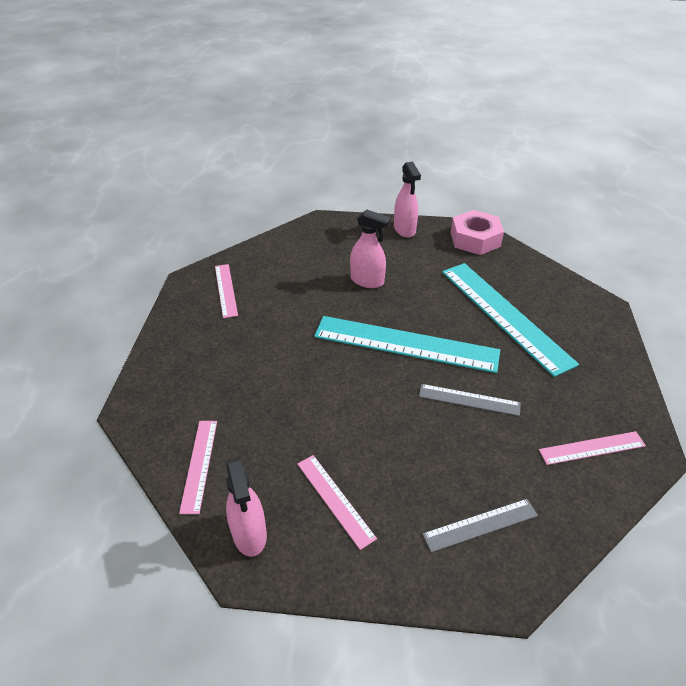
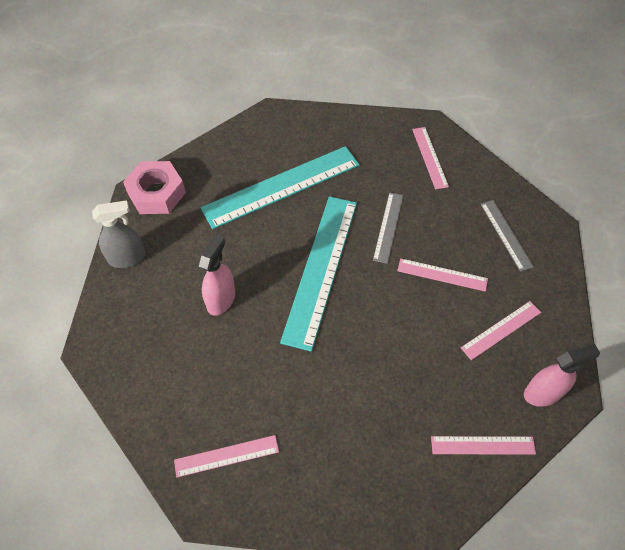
camera: 90 degrees left, 15 degrees up
pink spray bottle [394,162,421,238] -> grey spray bottle [92,200,146,268]
none -> pink ruler [397,258,488,292]

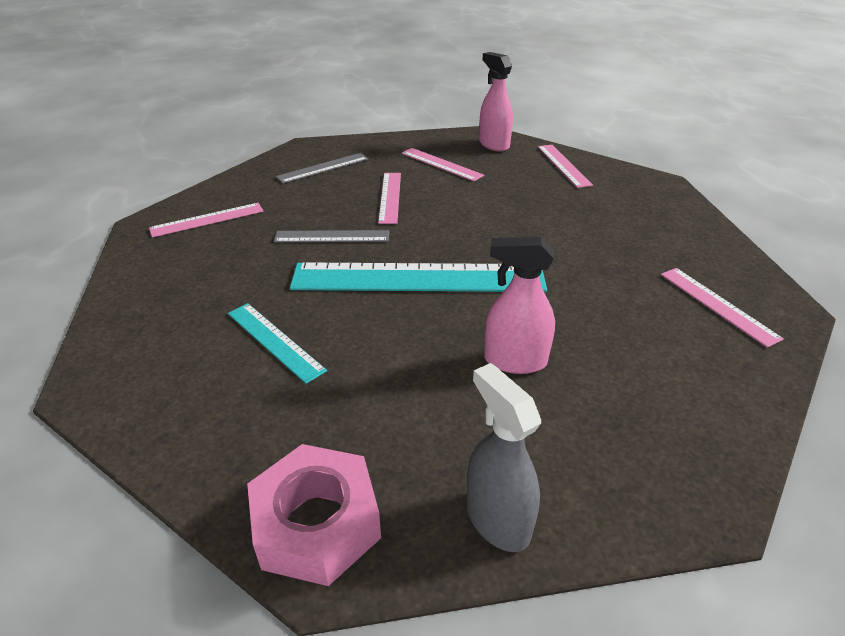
camera: 105 degrees left, 20 degrees down
turquoise ruler [201,146,360,229] -> turquoise ruler [228,303,327,384], size x0.50

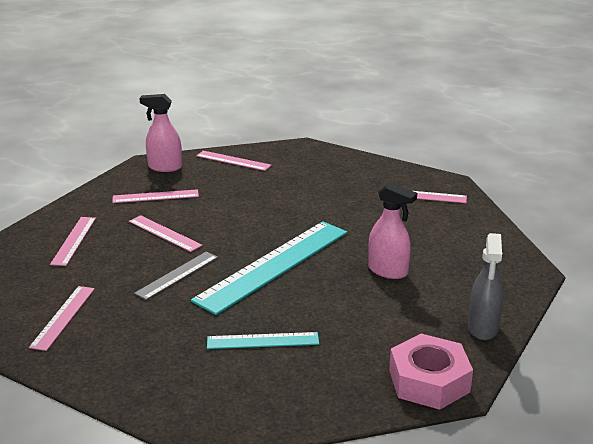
camera: 50 degrees left, 10 degrees down
grey ruler [276,153,368,184] -> pink ruler [50,217,96,266]
grey spray bottle [467,363,541,552] -> grey spray bottle turned 90 degrees counterclockwise [468,233,503,340]
pink spray bottle [484,237,555,374] -> pink spray bottle turned 105 degrees counterclockwise [368,183,417,279]

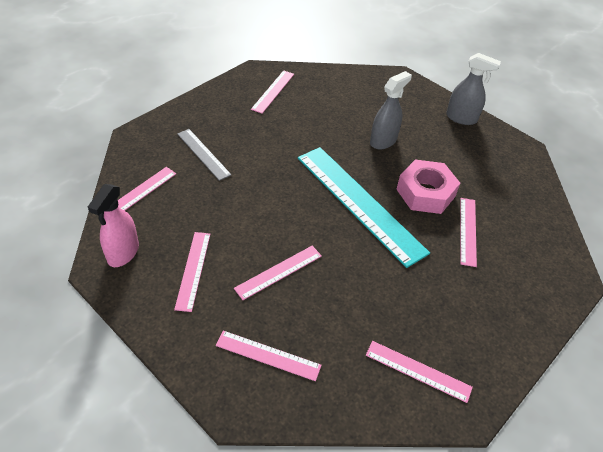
camera: 80 degrees left, 20 degrees up
grey ruler [134,251,218,300] -> grey ruler moved to [177,129,231,181]
turquoise ruler [207,332,319,349] -> pink ruler [460,198,477,267]
pink spray bottle [368,183,417,279] -> grey spray bottle [370,71,412,150]
pink nut [389,334,473,410] -> pink nut moved to [396,159,460,214]

